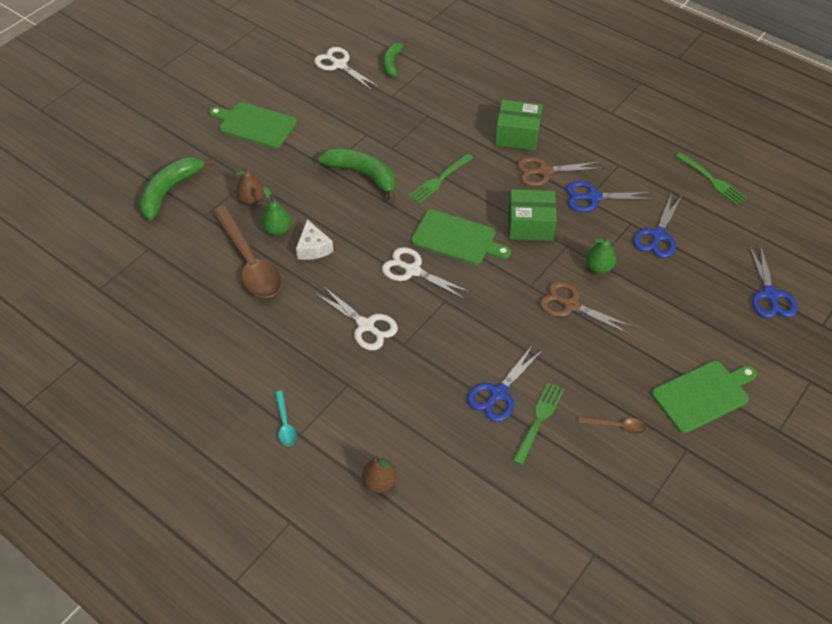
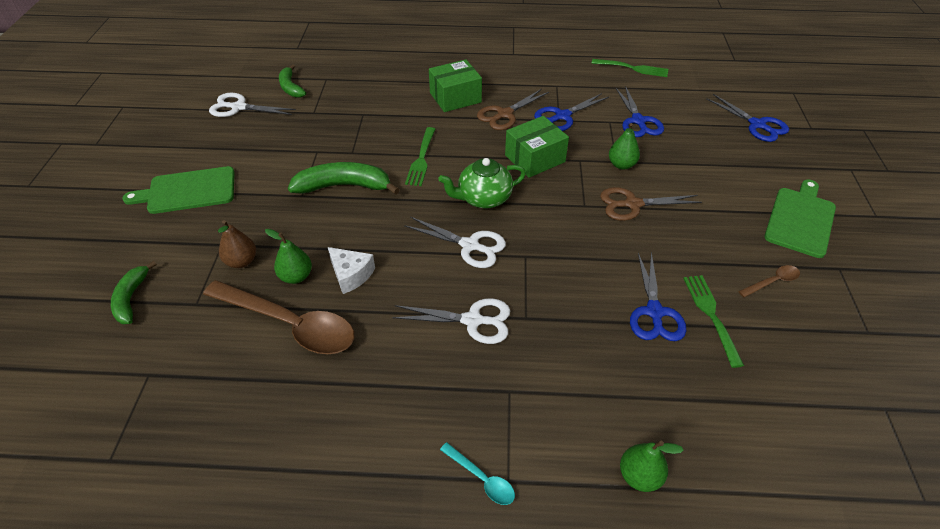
camera: 35 degrees left, 5 degrees down
green banana [139,157,215,220] -> green banana [111,261,157,324], size x0.62
brown pear [362,455,397,493] -> green pear [620,441,684,492]
white scissors [382,247,471,299] -> white scissors turned 150 degrees counterclockwise [404,217,506,268]
green cutting board [411,209,511,265] -> green teapot [438,158,526,208]

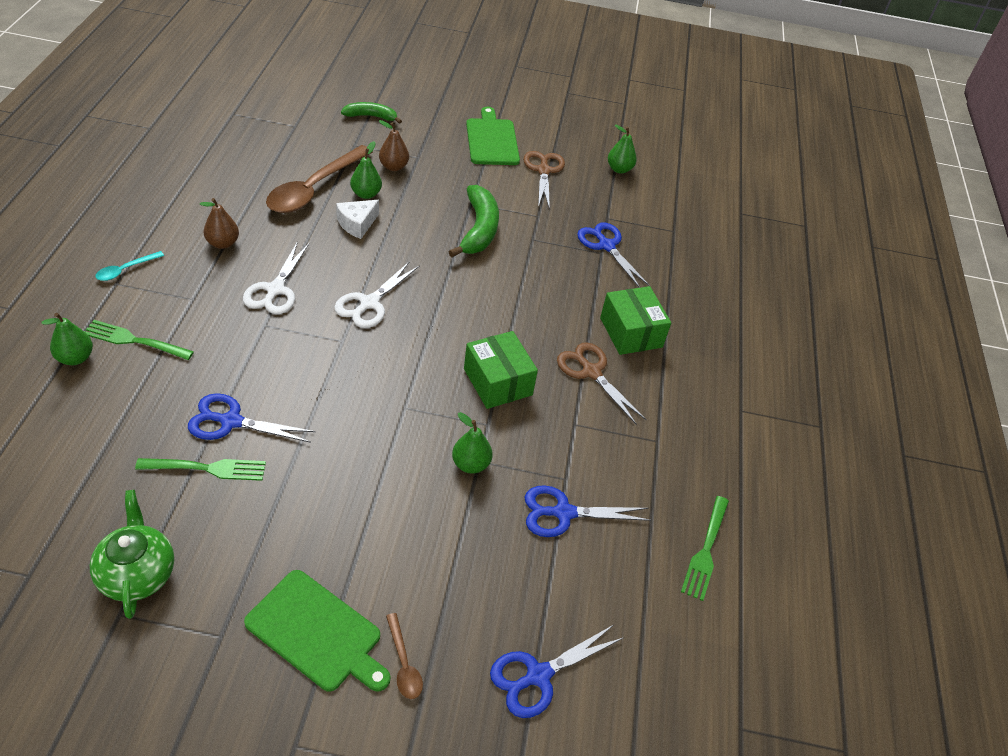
camera: 90 degrees right, 0 degrees up
white scissors [209,93,296,117] -> green pear [608,125,637,174]
green banana [279,64,306,98] -> none
green fork [405,127,435,186] -> green fork moved to [84,320,194,360]
green teapot [438,158,526,208] -> green teapot moved to [90,490,174,619]
blue scissors [534,93,609,131] -> blue scissors moved to [577,223,650,288]
brown scissors [600,187,702,221] -> brown scissors moved to [523,151,565,209]
brown spoon [738,265,800,297] -> brown spoon moved to [386,613,423,699]
none -> brown pear [200,198,239,249]

